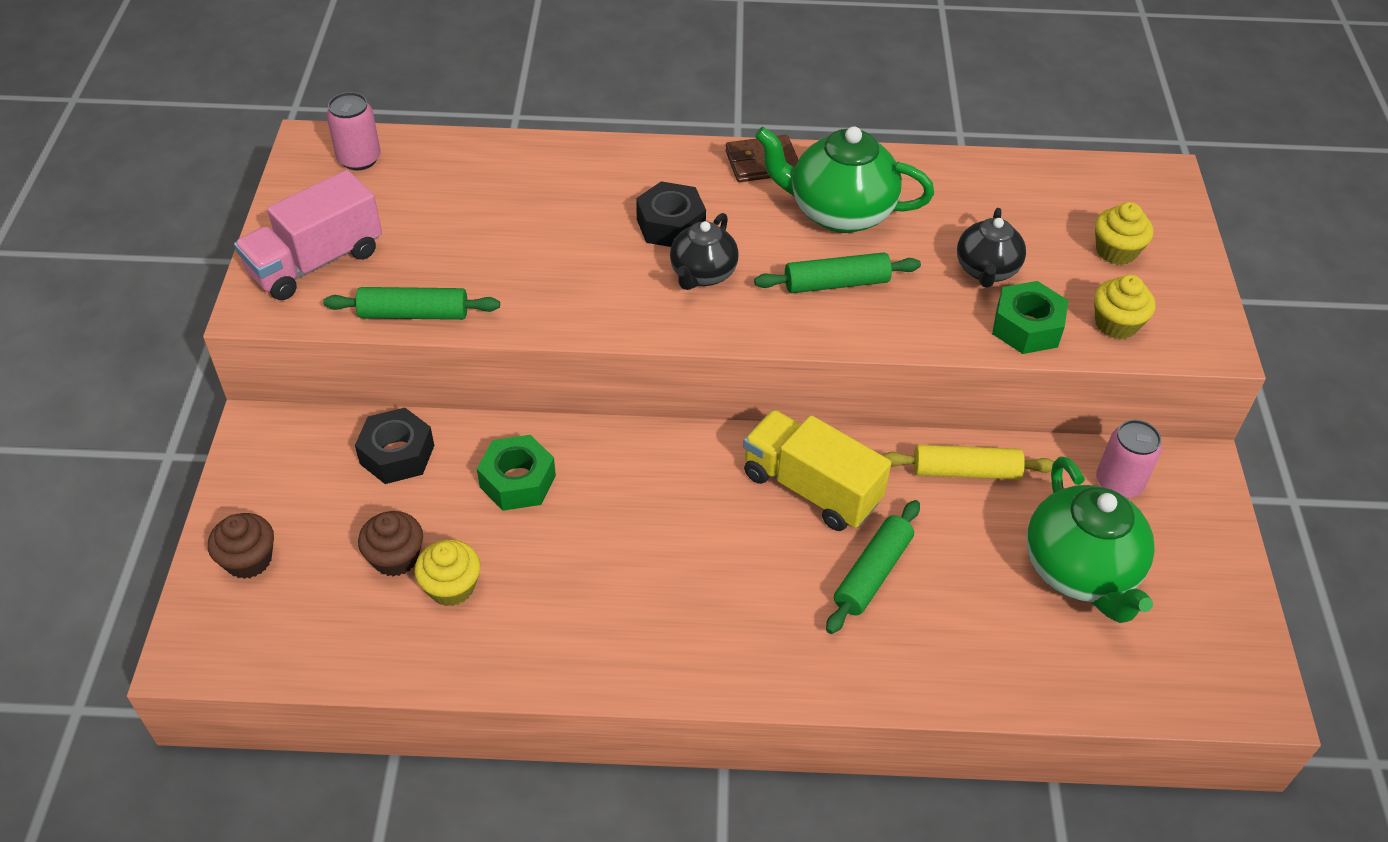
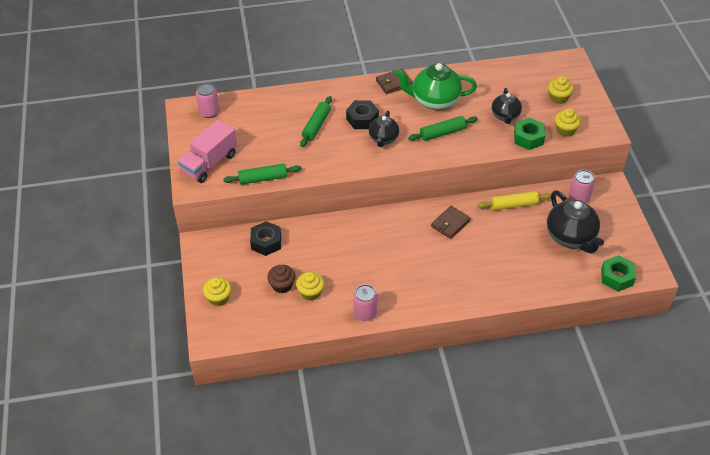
camera: 10 degrees left, 0 degrees up
brown cupcake [208,513,274,579] -> yellow cupcake [203,277,231,306]
green nut [477,435,556,511] -> green nut moved to [601,255,636,292]
yellow truck [743,410,891,531] -> brown wallet [431,206,471,239]
green rolling pin [826,500,920,634] -> green rolling pin moved to [300,96,332,147]
green teapot [1027,456,1155,623] -> black teapot [547,191,604,253]
none -> pink can [353,284,377,321]

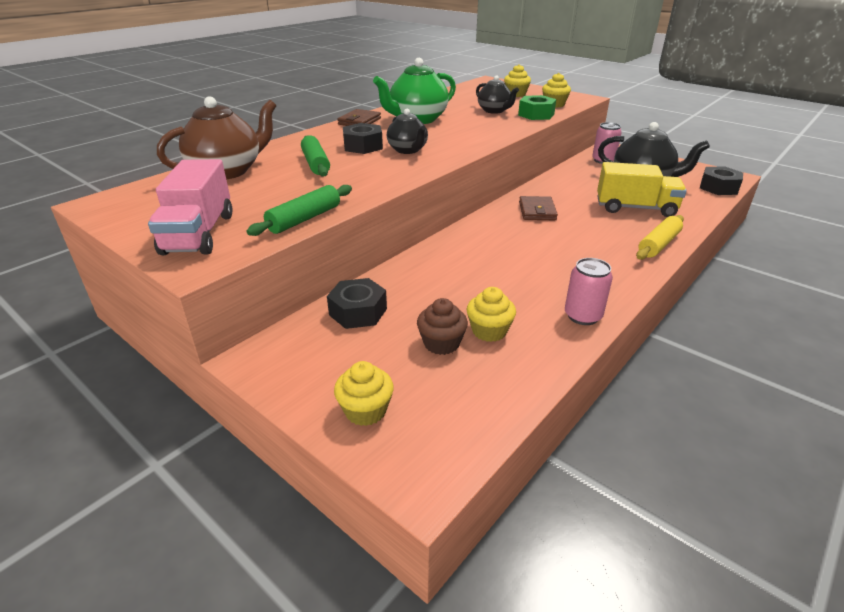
camera: 40 degrees left, 15 degrees down
pink can [196,83,220,118] -> none
green rolling pin [408,116,478,141] -> none
yellow rolling pin [478,191,551,210] -> yellow rolling pin moved to [636,215,684,260]
green nut [601,255,636,292] -> black nut [700,166,743,195]
none -> brown teapot [157,96,277,179]
none -> yellow truck [597,162,687,217]

